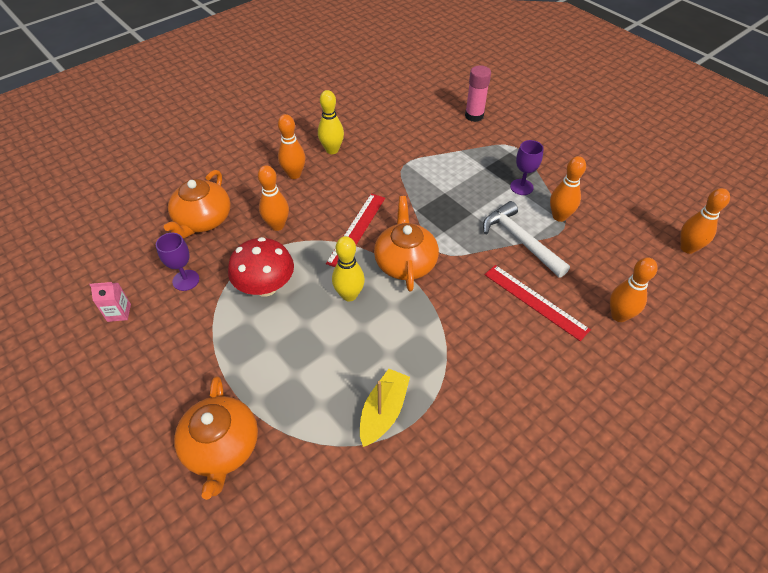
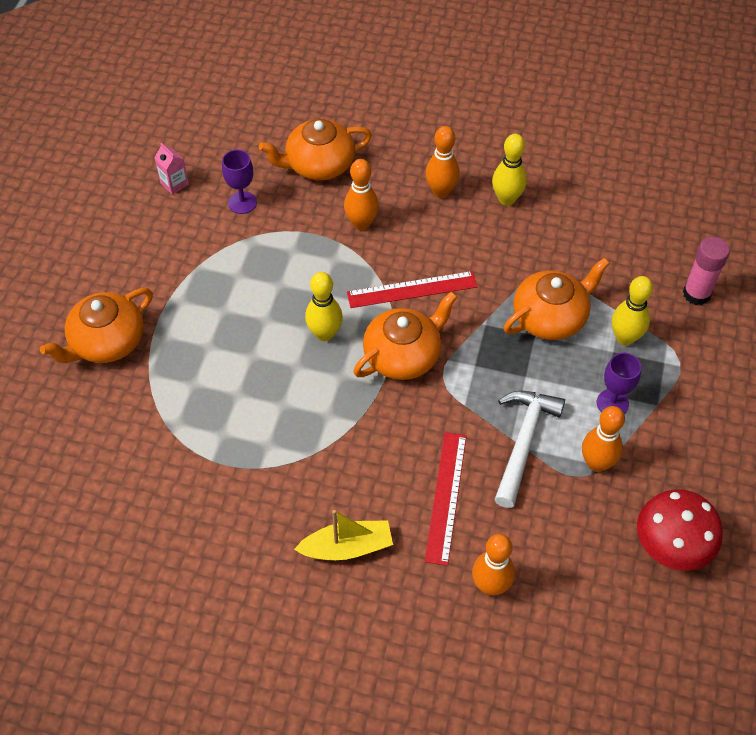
camera: 55 degrees right, 5 degrees up
red mushroom [228,237,294,297] -> red mushroom moved to [637,489,723,571]
yellow boat [360,369,410,447] -> yellow boat moved to [294,510,393,560]
orange bowling pin [680,188,730,254] -> none
none -> orange teapot [504,258,610,340]
none -> yellow bowling pin [612,276,653,345]

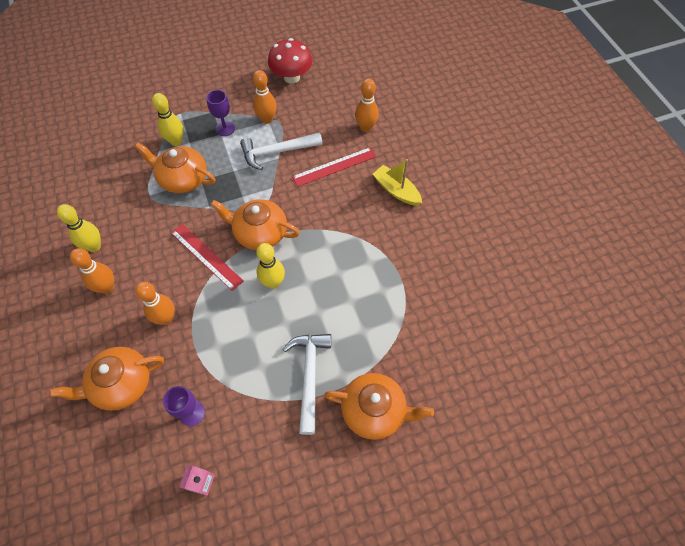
camera: 125 degrees left, 5 degrees up
orange teapot [259,119,372,180] -> orange teapot turned 120 degrees clockwise [49,347,164,411]
pink glue stick [683,237,730,305] -> none
none -> white hammer [283,334,331,435]

